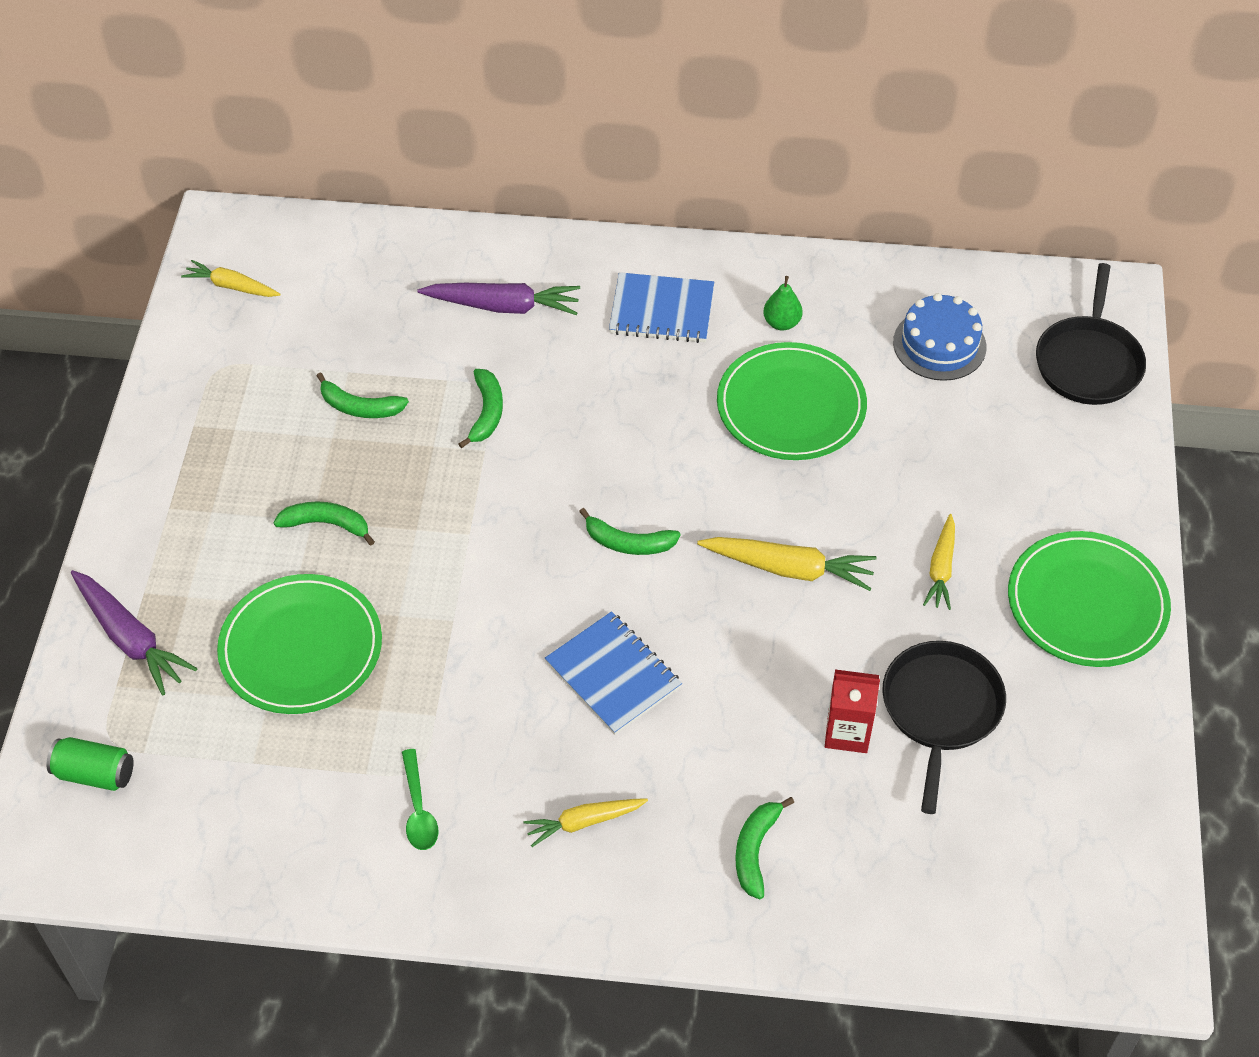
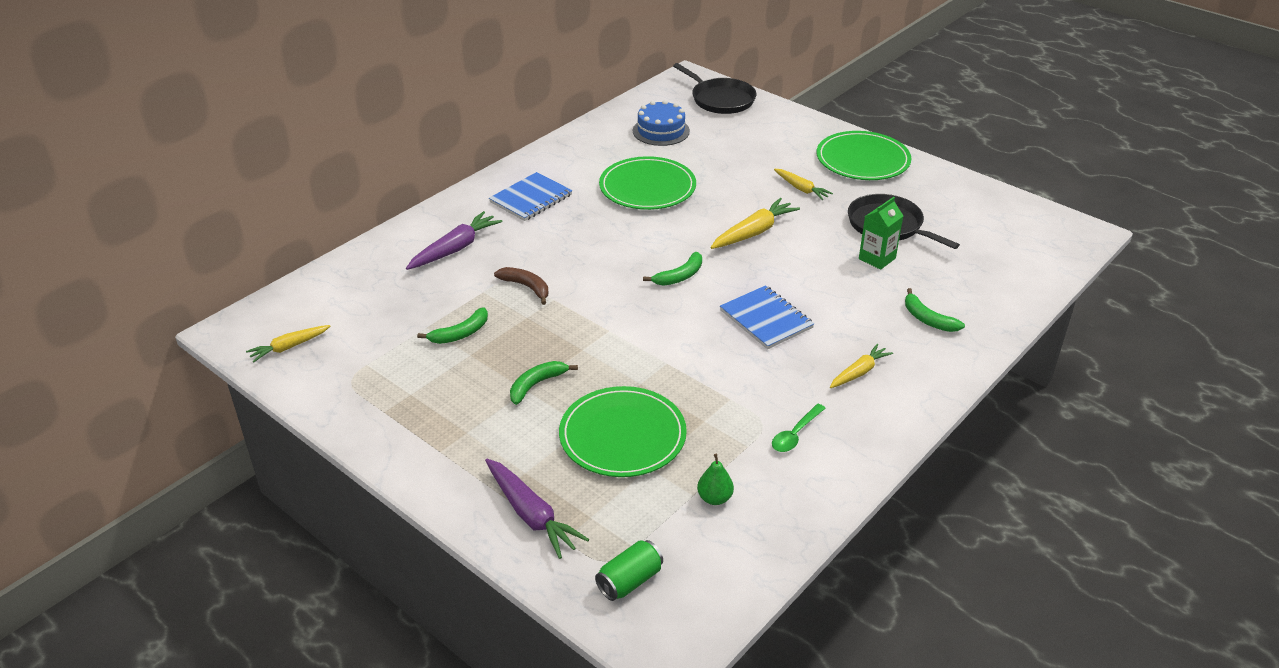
camera: 55 degrees left, 15 degrees down
purple carrot [71,570,198,695] -> purple carrot turned 60 degrees clockwise [485,459,589,559]
green spoon [402,749,438,850] -> green spoon turned 105 degrees clockwise [772,404,826,452]
green banana [458,369,503,449] -> brown banana [494,267,548,305]
yellow carrot [523,798,648,847] -> yellow carrot turned 150 degrees counterclockwise [830,344,893,388]
blue notebook [545,611,682,735] -> blue notebook turned 60 degrees clockwise [720,285,814,349]
green pear [763,276,803,330] -> green pear moved to [697,454,734,505]
red carton [825,669,880,753] -> green carton [859,197,903,270]

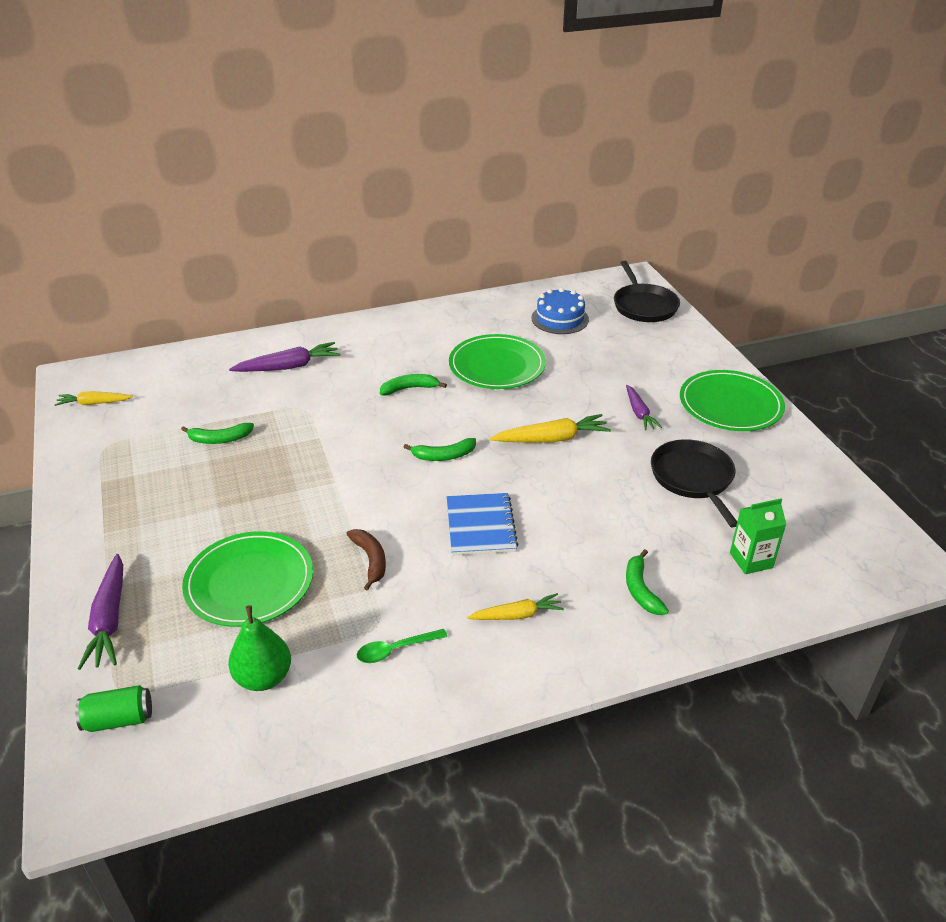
camera: 30 degrees right, 0 degrees up
blue notebook [489,172,573,221] -> none
brown banana [494,267,548,305] -> brown banana moved to [346,529,386,590]
green banana [510,361,578,405] -> green banana moved to [380,374,447,395]
green pear [697,454,734,505] -> green pear [228,605,291,691], size x1.59
yellow carrot [774,169,833,200] -> purple carrot [626,385,662,430]
green carton [859,197,903,270] -> green carton moved to [730,498,786,574]

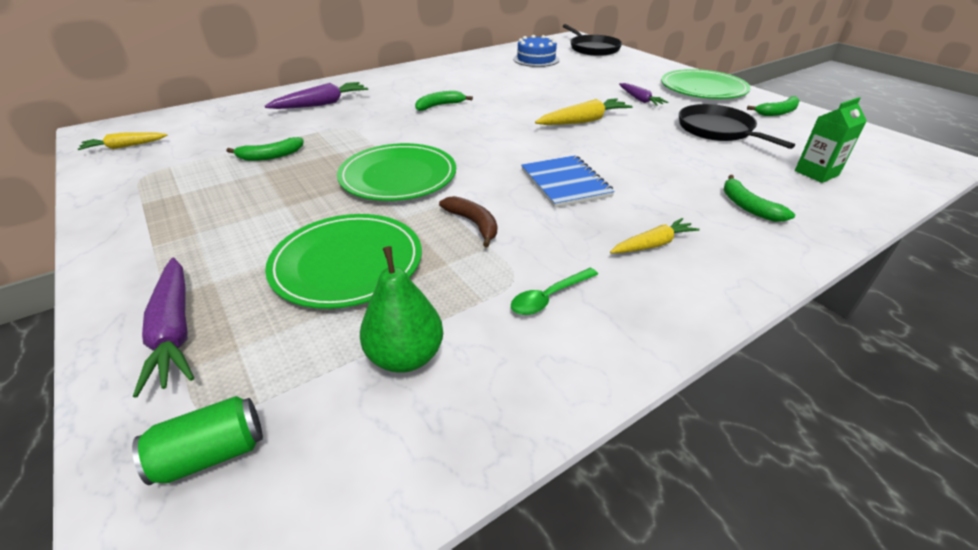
camera: 15 degrees left, 0 degrees up
green banana [404,438,476,461] -> green banana moved to [747,96,800,116]
green plate [449,334,546,389] -> green plate moved to [337,143,456,201]

